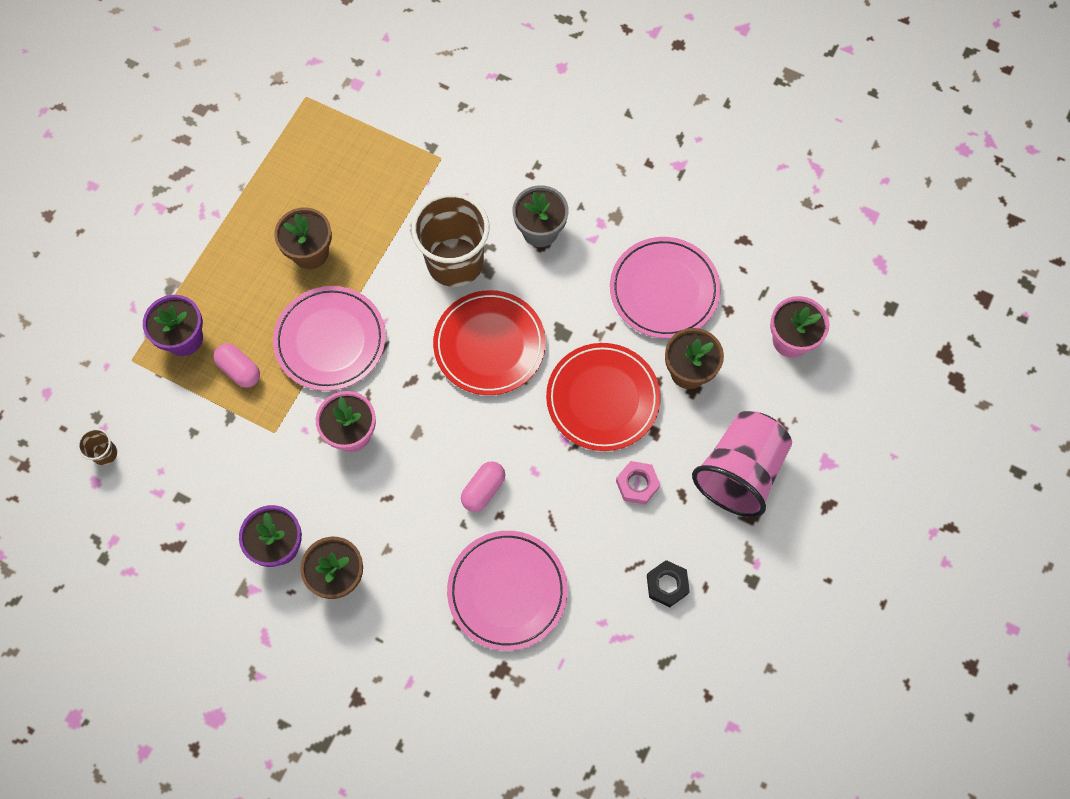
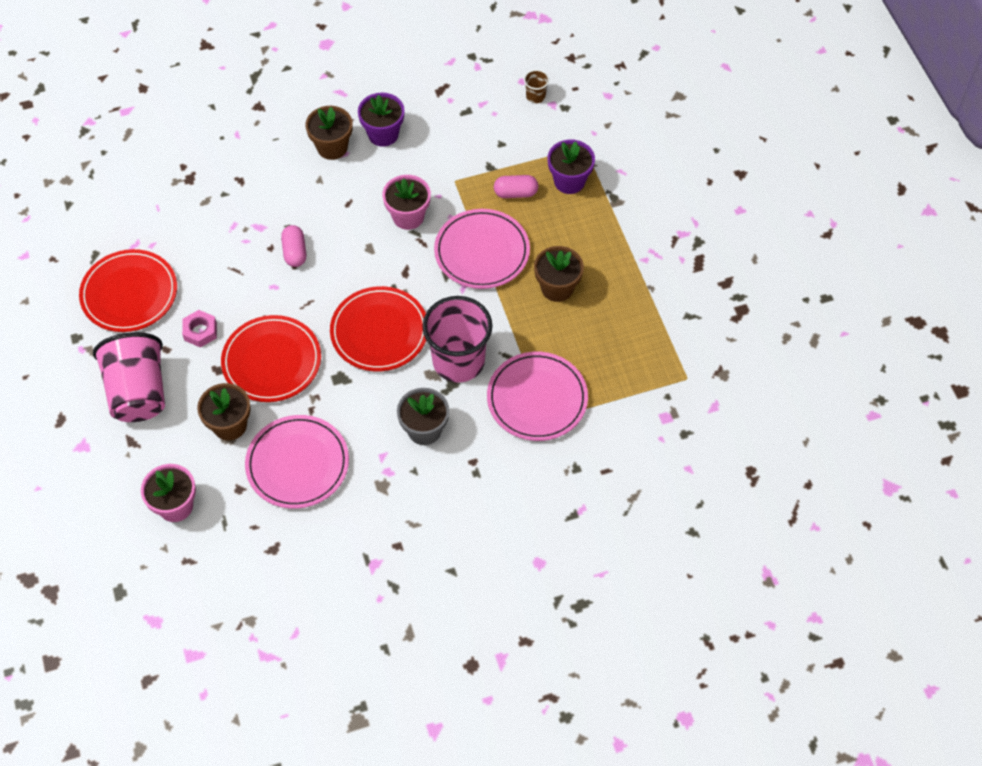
camera: 135 degrees right, 10 degrees down
brown cup [411,193,489,287] -> pink cup [422,296,492,383]
pink plate [447,531,568,651] -> pink plate moved to [487,352,588,441]
black nut [647,560,690,607] -> red plate [79,249,177,332]

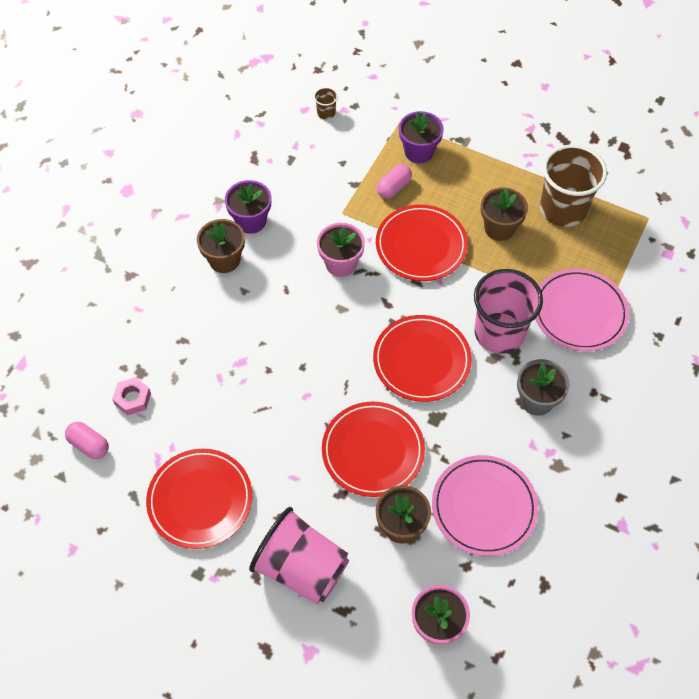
camera: 45 degrees left, 0 degrees up
pink nut [182,310,217,348] -> pink nut moved to [112,377,151,415]
pink capsule [281,225,306,267] -> pink capsule moved to [65,422,109,459]
pink plate [434,209,530,289] -> red plate [376,204,468,281]
none -> brown cup [540,145,607,227]

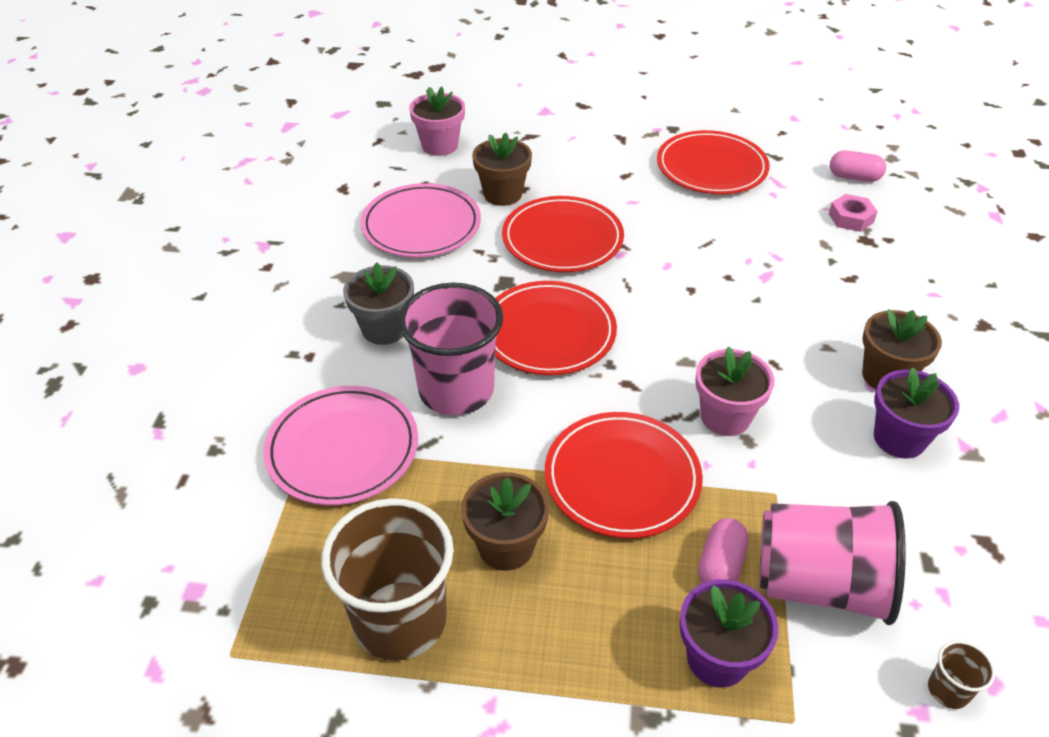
camera: 160 degrees right, 15 degrees down
pink cup [249,507,349,604] -> pink cup moved to [759,501,906,625]

